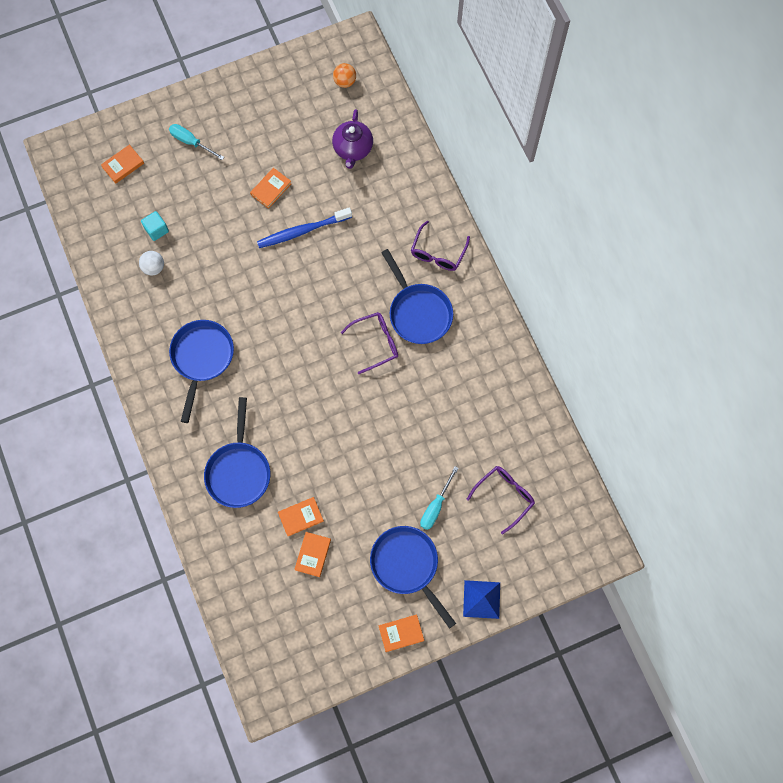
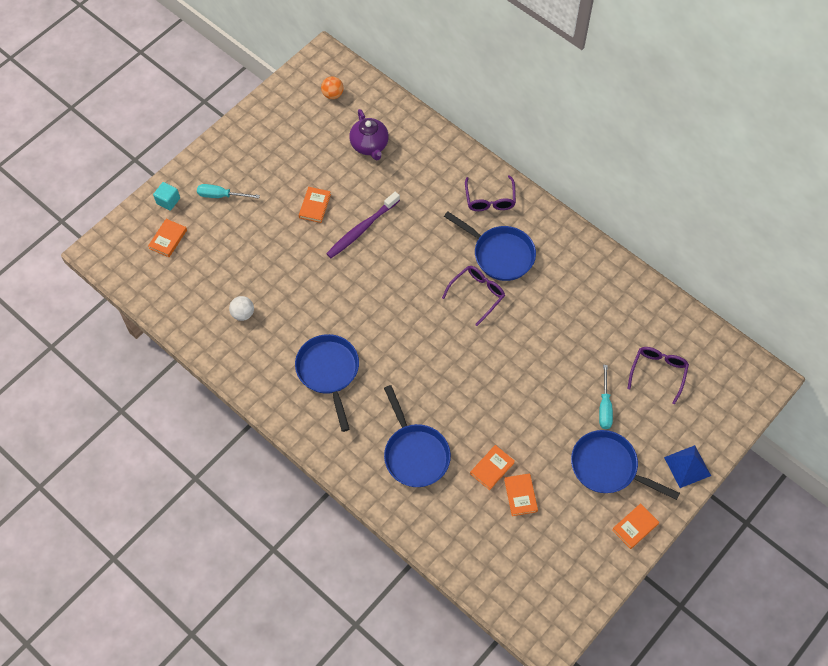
camera: 25 degrees left, 10 degrees down
turquoise cube [141,211,169,241] -> turquoise cube moved to [153,182,180,211]
blue toothbrush [257,207,352,248] -> purple toothbrush [326,192,400,258]

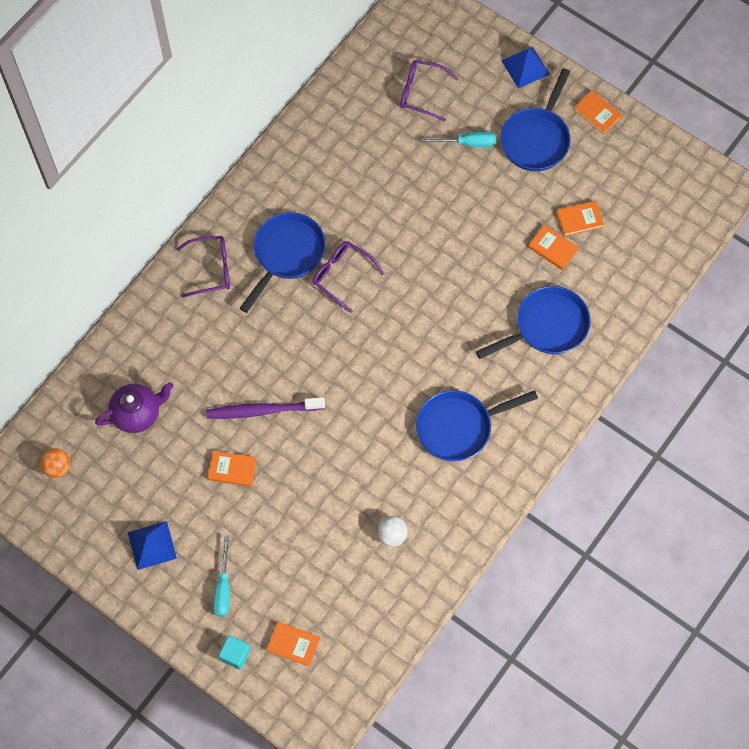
camera: 95 degrees left, 5 degrees up
purple toothbrush [326,192,400,258] -> purple toothbrush turned 135 degrees clockwise [206,397,325,419]
none -> blue pyramid [128,521,177,570]

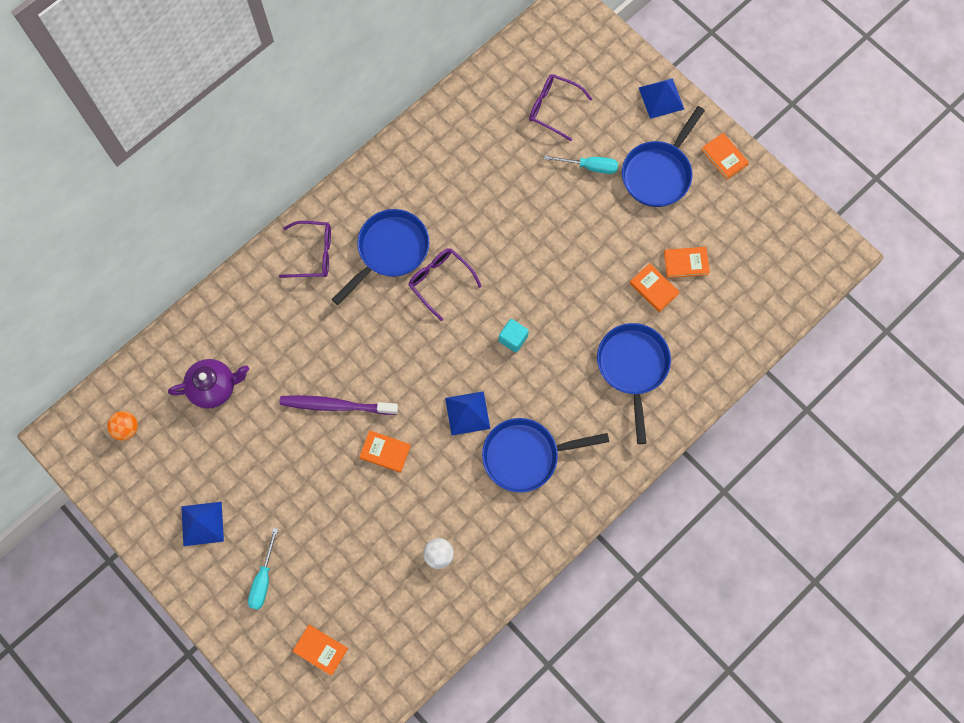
camera: 10 degrees right, 5 degrees up
orange book [208,451,257,487] -> orange book moved to [359,430,411,473]
turquoise cube [218,635,251,669] -> turquoise cube moved to [499,319,529,353]
blue pan [476,286,591,359] -> blue pan turned 75 degrees counterclockwise [597,323,671,444]
none -> blue pyramid [445,391,490,435]

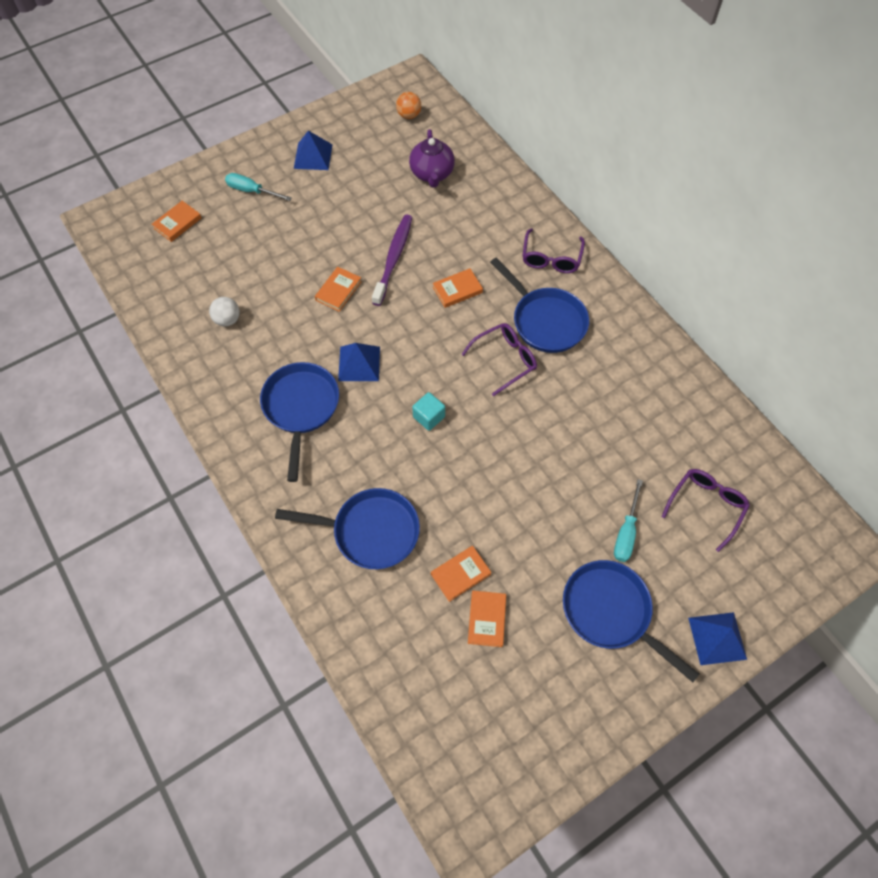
camera: 100 degrees right, 10 degrees down
orange book [702,133,749,180] -> orange book moved to [433,269,483,308]

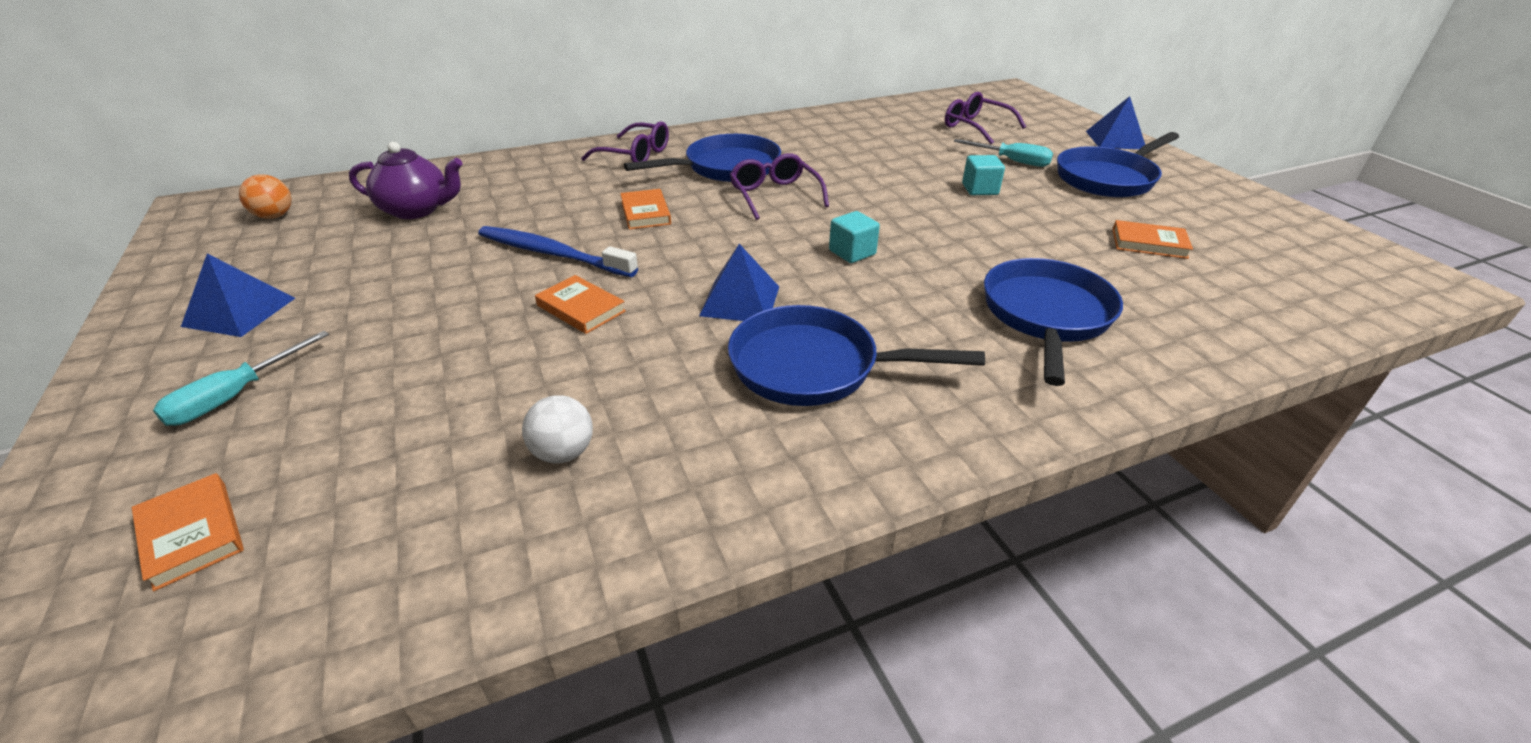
camera: 80 degrees left, 25 degrees down
purple toothbrush [372,215,412,306] -> blue toothbrush [478,226,638,277]
orange book [431,546,491,602] -> none
none -> turquoise cube [962,155,1005,195]

